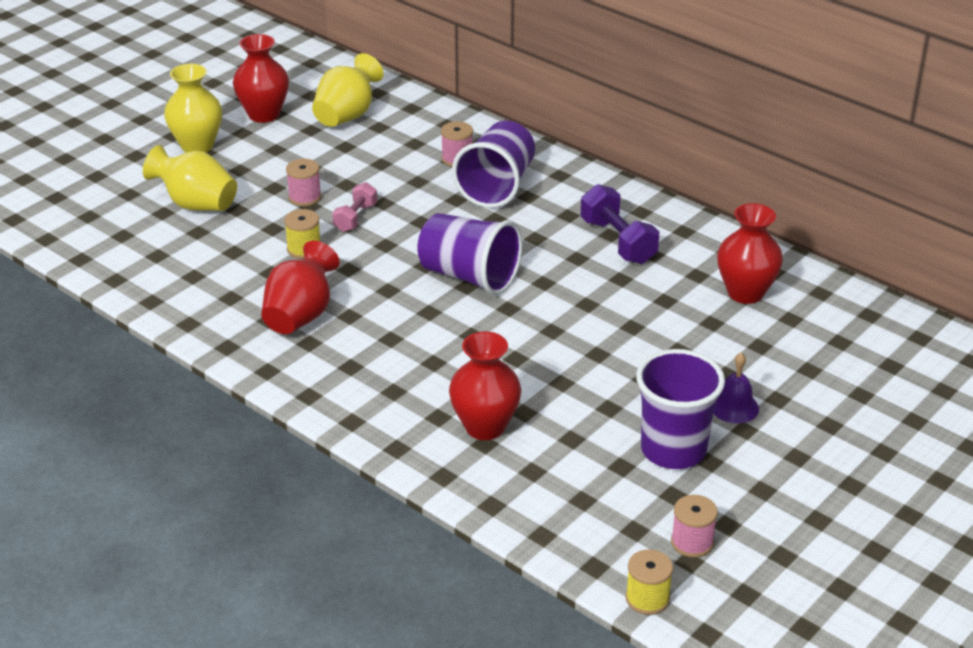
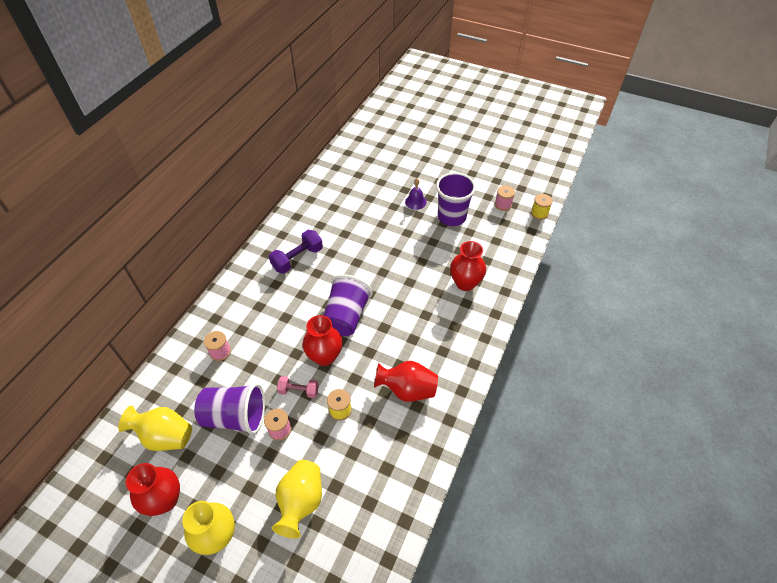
camera: 105 degrees left, 15 degrees up
purple cup [452,121,535,208] -> purple cup moved to [194,383,265,435]
red vase [717,203,783,304] -> red vase moved to [303,315,342,366]

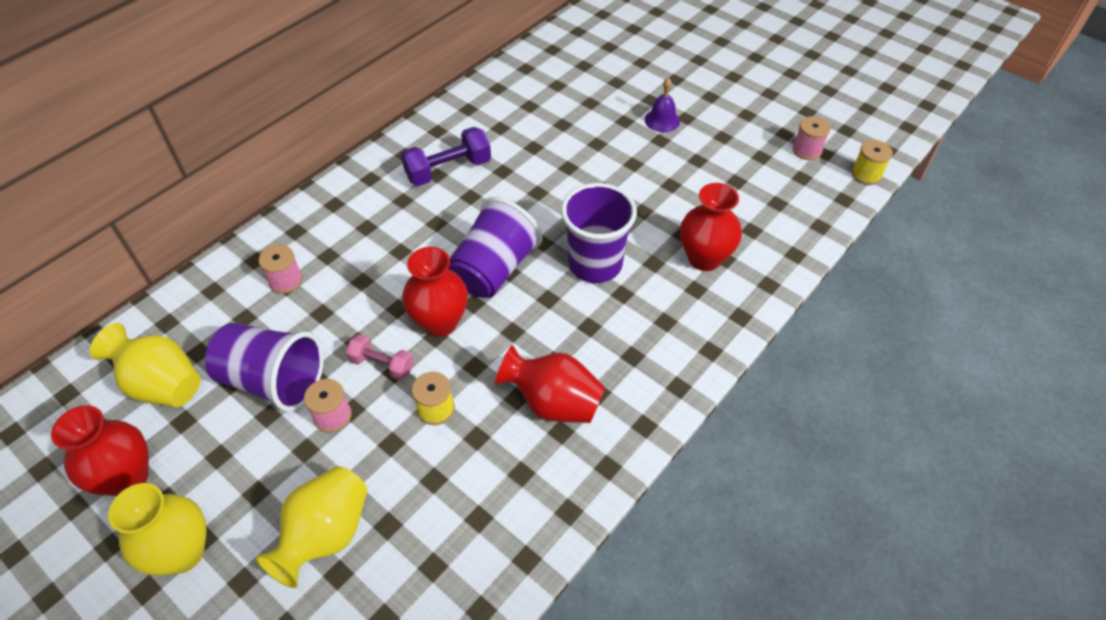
camera: 15 degrees right, 0 degrees up
purple cup [436,172,476,226] -> purple cup moved to [561,183,637,283]

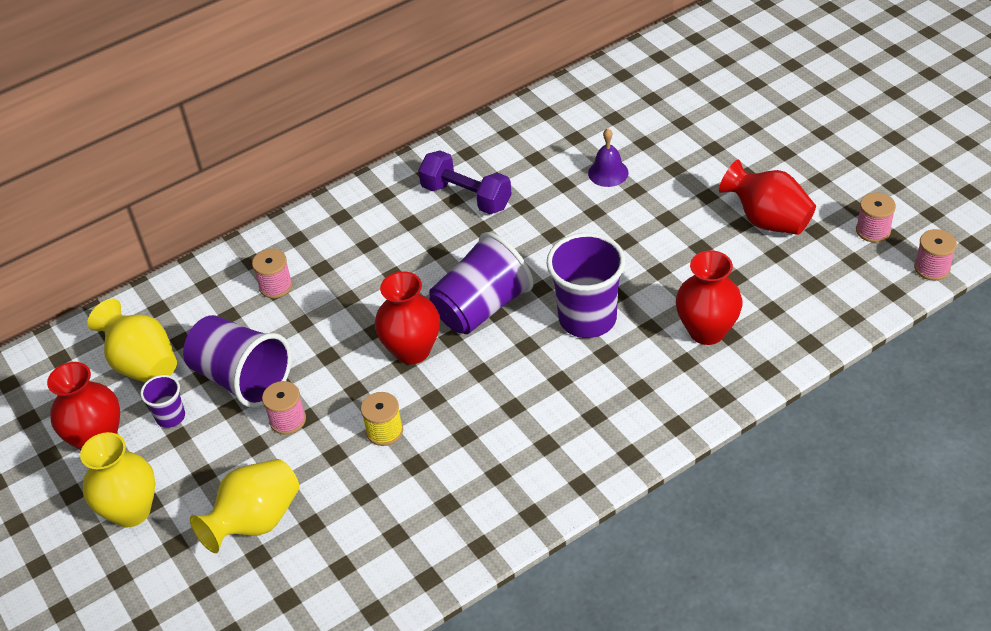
camera: 20 degrees right, 5 degrees down
pink dumbbell [346,334,414,380] -> none
purple dumbbell [401,127,491,186] -> purple dumbbell turned 45 degrees clockwise [418,151,512,214]
red vase [495,345,605,423] -> red vase moved to [719,159,816,235]
purple bell [645,78,680,132] -> purple bell moved to [588,128,629,187]
yellow spool [851,140,893,185] -> pink spool [914,229,957,281]
none -> purple cup [140,375,185,428]

